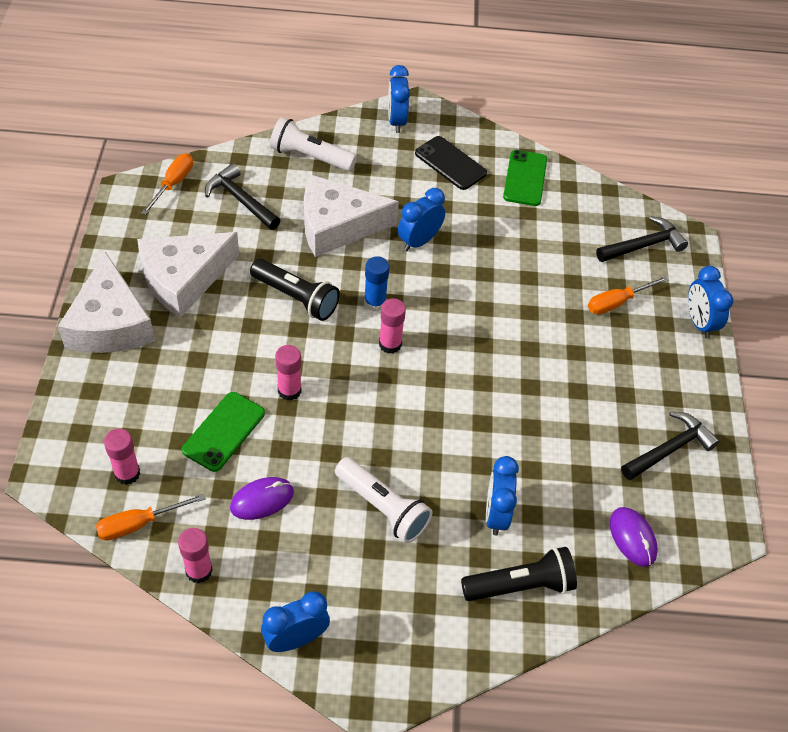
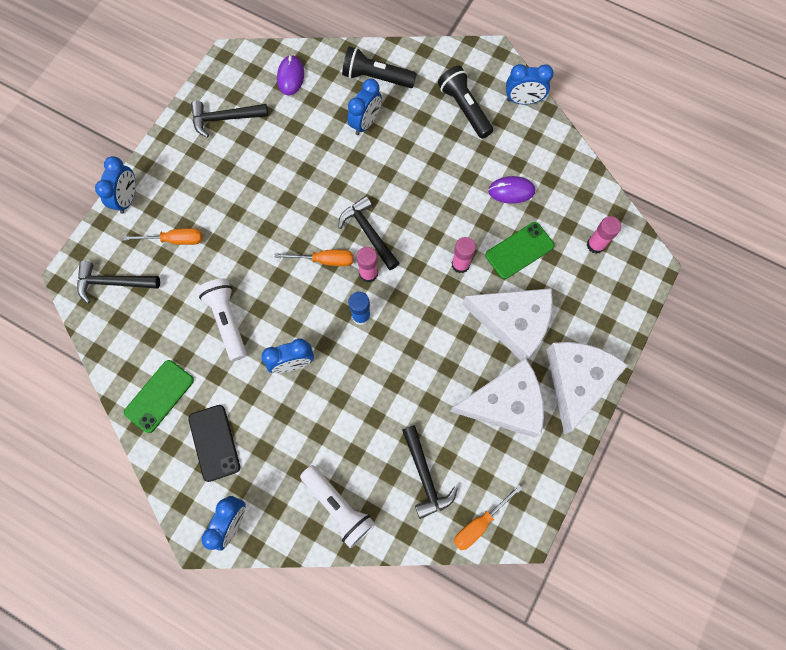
camera: 150 degrees left, 20 degrees up
orange screwdriver [96,493,206,541] -> orange screwdriver moved to [275,250,354,266]
pink glue stick [178,528,213,583] -> none
black flashlight [250,259,340,321] -> black flashlight moved to [438,66,493,139]
white cheese [304,175,399,257] -> white cheese moved to [462,288,553,361]
white flashlight [335,457,433,543] -> white flashlight moved to [198,278,247,361]
none -> black hammer [338,196,399,270]

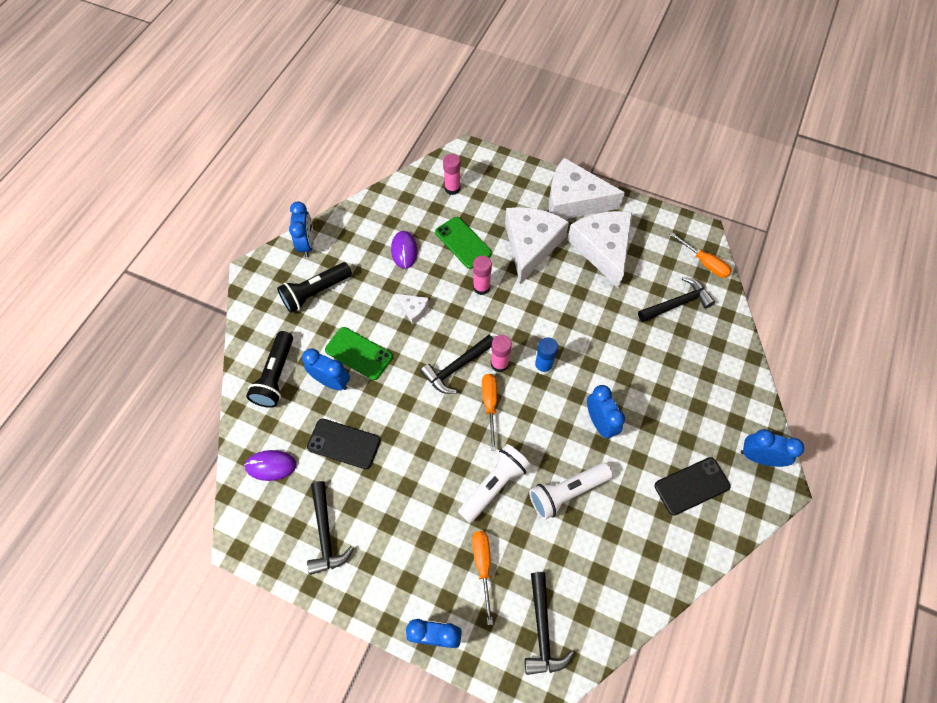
camera: 95 degrees left, 10 degrees down
green phone [124,360,194,433] -> green phone moved to [325,327,393,380]
white flashlight [300,465,375,548] -> white flashlight moved to [458,444,531,523]
none -> black phone [307,419,381,469]
none -> white cheese [396,294,429,324]

